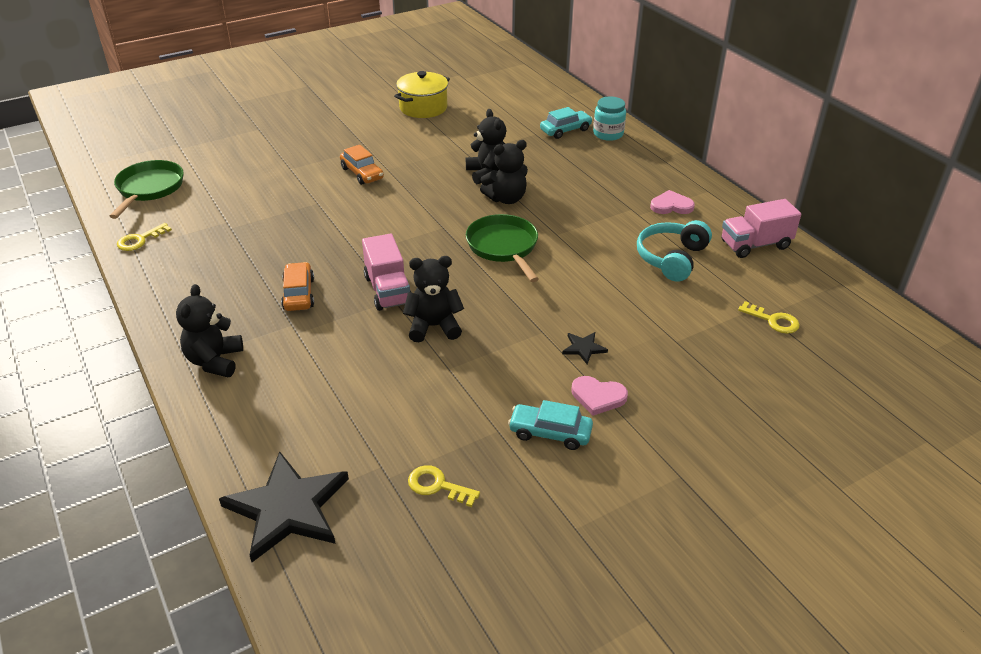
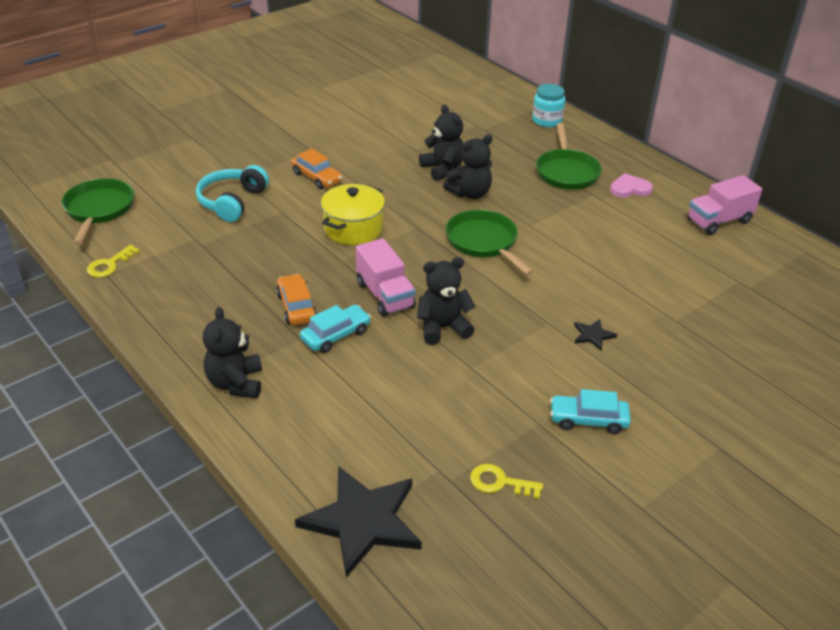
camera: 10 degrees left, 0 degrees up
yellow pot [394,71,450,118] -> yellow pot moved to [321,184,385,245]
turquoise car [540,107,593,139] -> turquoise car moved to [300,305,371,353]
pink heart [571,376,628,416] -> none
turquoise headphones [637,220,712,282] -> turquoise headphones moved to [196,165,269,222]
yellow key [738,301,800,334] -> none
none -> green pan [536,123,602,190]

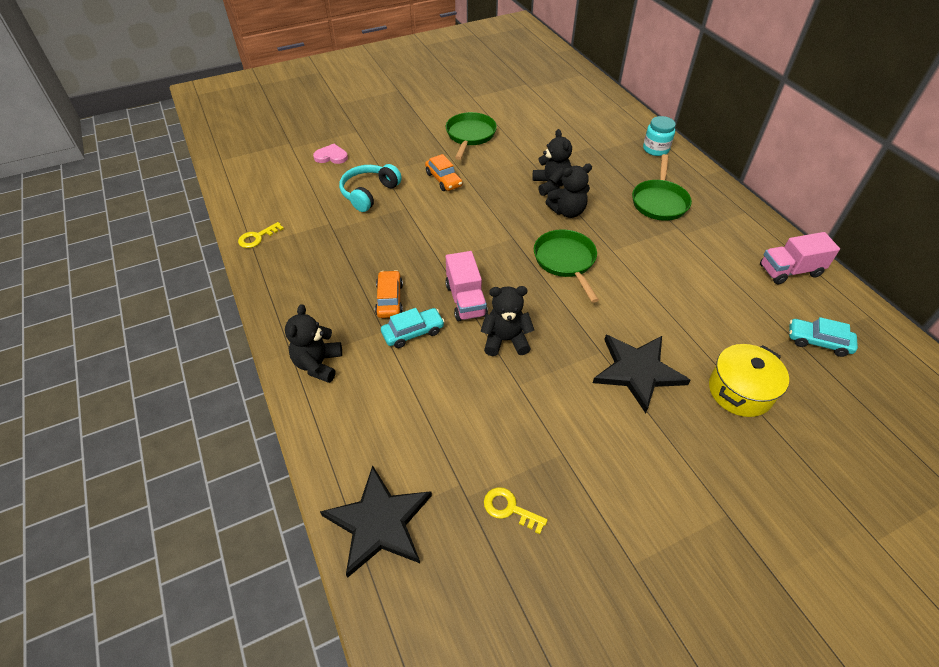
camera: 15 degrees right, 10 degrees up
green pan [62,178,134,245] -> green pan moved to [446,112,497,160]
yellow pot [321,184,385,245] -> yellow pot moved to [709,344,789,417]
turquoise car [550,389,631,434] -> turquoise car moved to [789,317,858,357]
black star [574,319,617,351] -> black star [593,335,690,413], size x2.33
pink heart [610,173,653,198] -> pink heart moved to [313,144,348,164]

